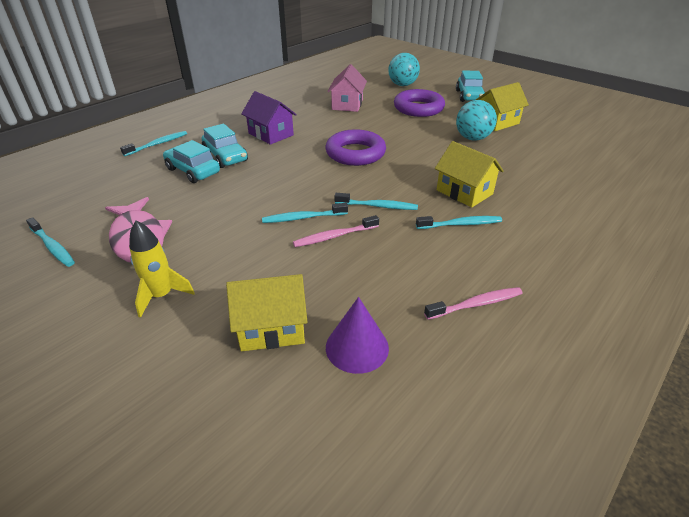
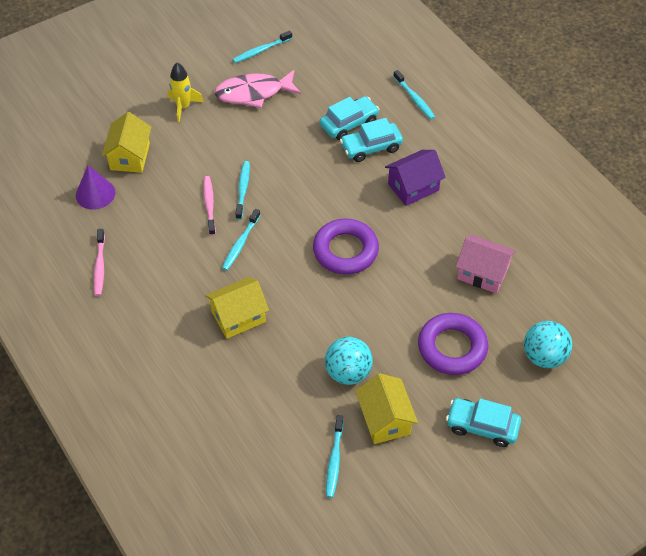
camera: 105 degrees right, 15 degrees up
turquoise toothbrush [416,216,502,229] -> turquoise toothbrush moved to [326,415,344,498]

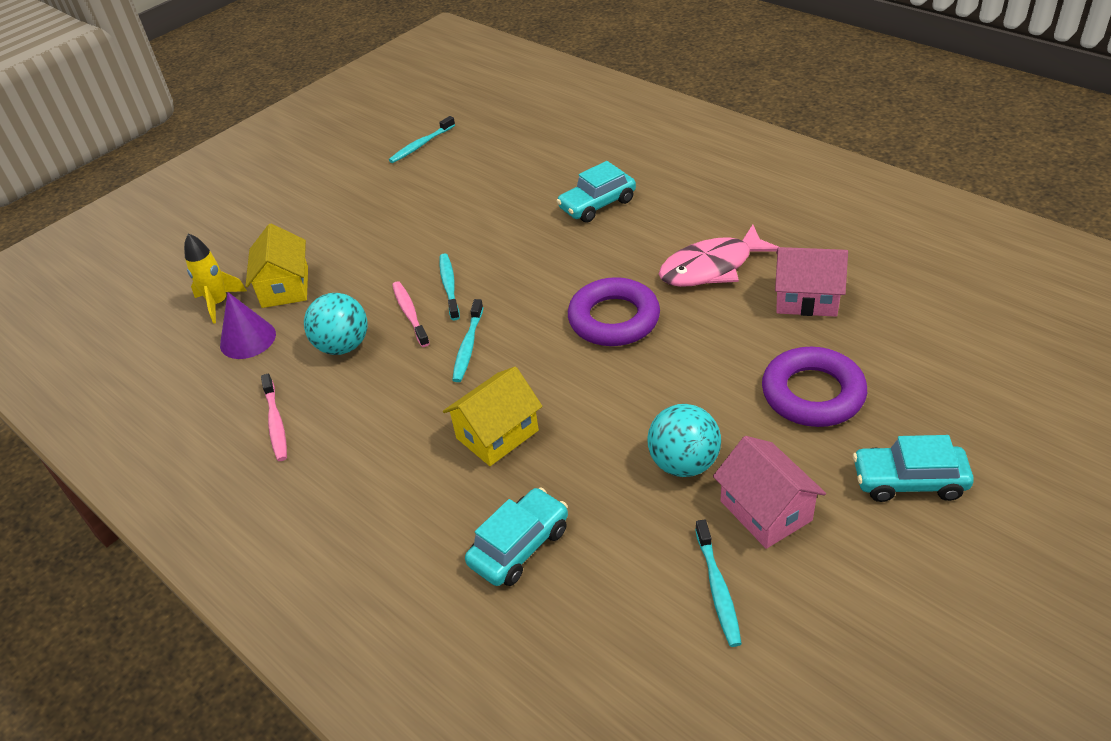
camera: 10 degrees left, 10 degrees down
yellow rocket [168,63,204,122] -> yellow rocket moved to [184,233,247,324]
pink fish [214,70,301,108] -> pink fish moved to [659,225,779,287]
turquoise car [320,96,380,140] -> turquoise car moved to [465,487,568,586]
yellow house [355,373,418,444] -> pink house [713,436,826,549]
purple house [385,150,446,206] -> none
turquoise toothbrush [393,70,435,120] -> none
turquoise ball [524,321,572,368] -> turquoise ball moved to [304,293,367,355]

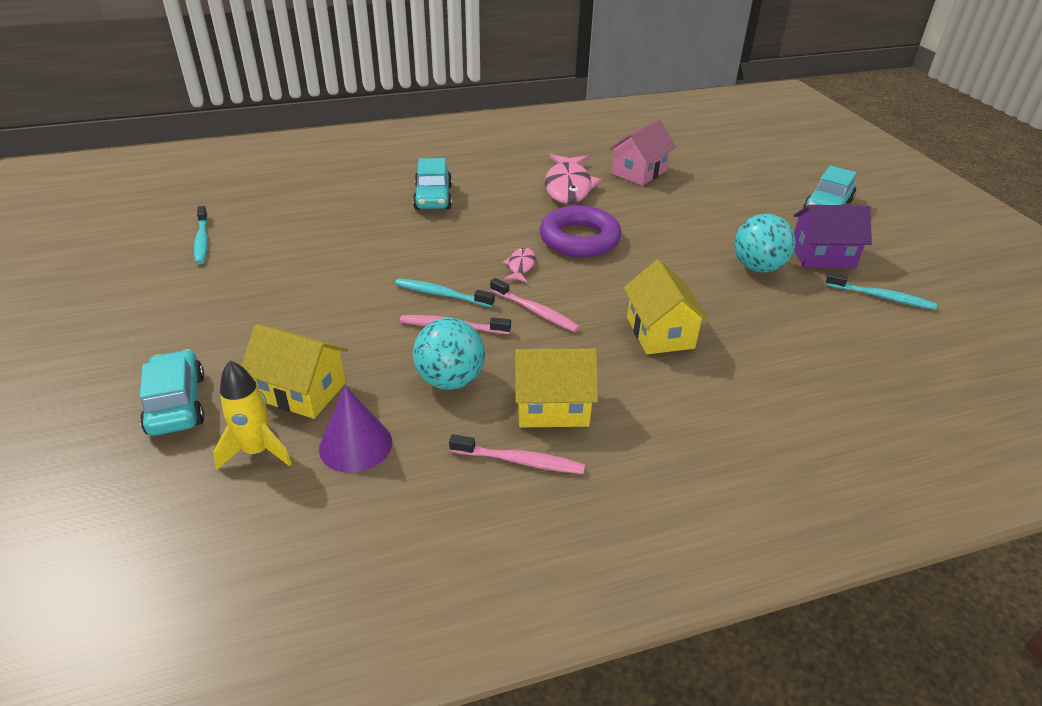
camera: 65 degrees left, 5 degrees down
turquoise toothbrush [452,299,483,382] -> pink toothbrush [490,278,580,332]
turquoise car [465,487,568,586] -> turquoise car moved to [140,349,204,436]
pink house [713,436,826,549] -> purple house [794,205,872,268]
purple ring [762,347,867,427] -> none
none -> pink fish [503,248,536,283]
none -> yellow house [514,348,598,427]

